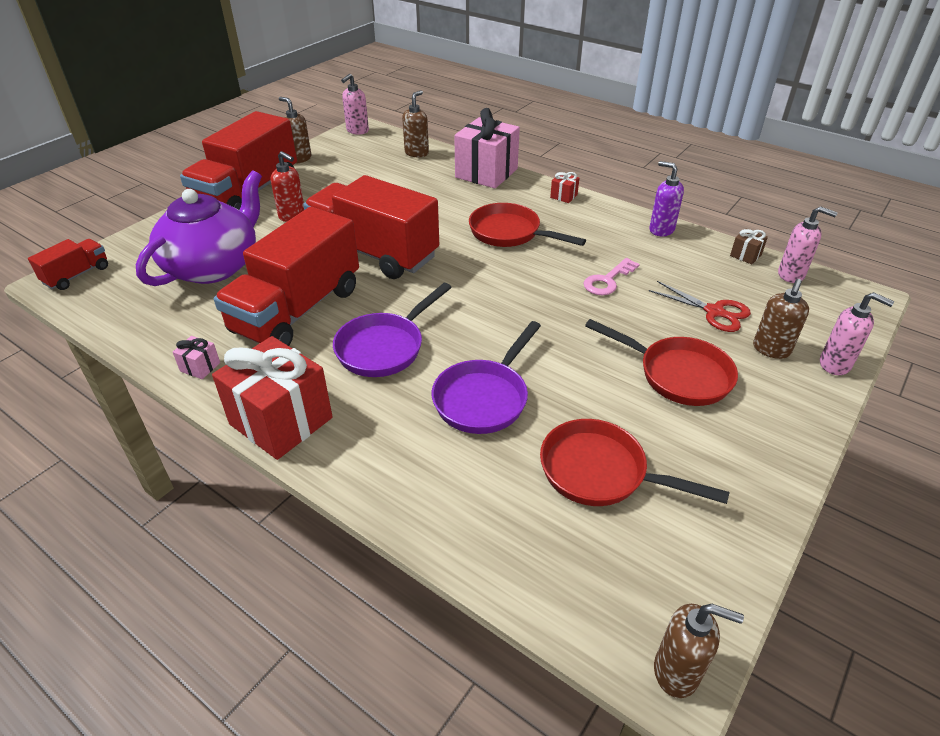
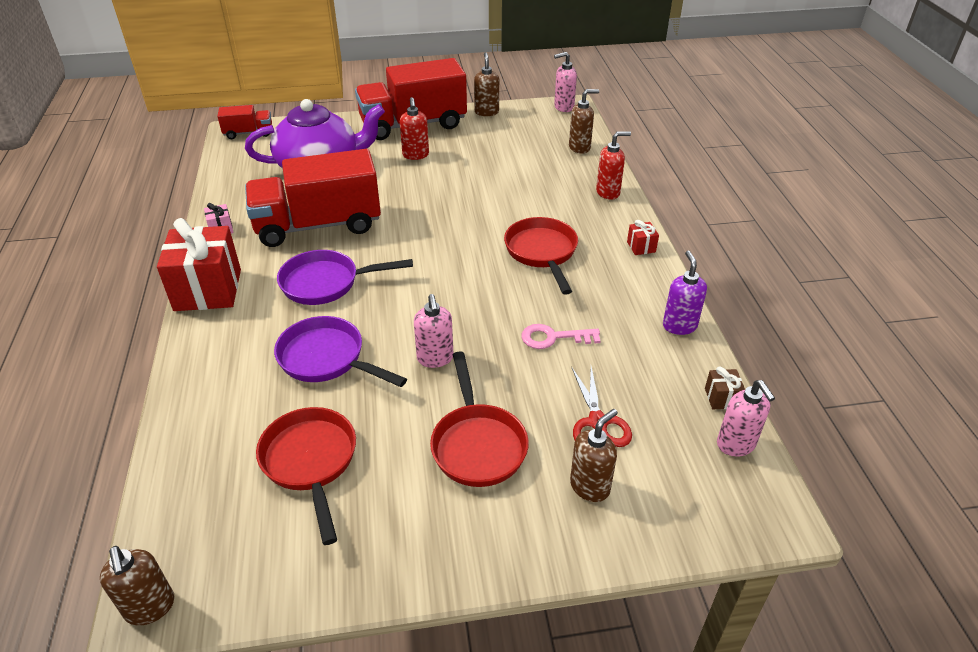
camera: 45 degrees right, 0 degrees up
red truck [303,175,439,279] -> none
purple pan [432,321,541,434] -> purple pan turned 45 degrees clockwise [274,316,407,387]
pink gift [454,108,520,188] -> red soap dispenser [596,131,631,200]
brown soap dispenser [753,279,809,359] -> brown soap dispenser turned 150 degrees clockwise [570,409,618,502]
pink soap dispenser [820,292,894,375] -> pink soap dispenser moved to [414,294,453,368]

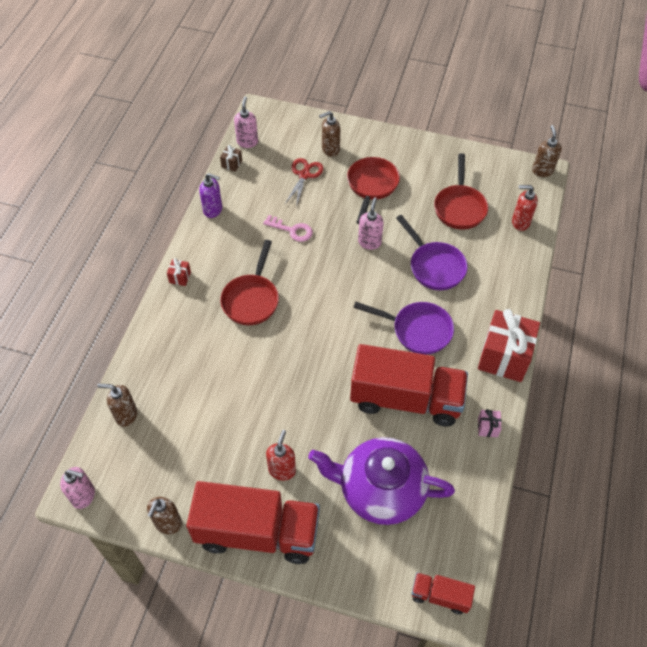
camera: 155 degrees left, 15 degrees up
red soap dispenser [596,131,631,200] -> red soap dispenser moved to [512,185,538,231]
purple soap dispenser [663,250,707,335] -> purple soap dispenser turned 90 degrees counterclockwise [199,173,222,218]

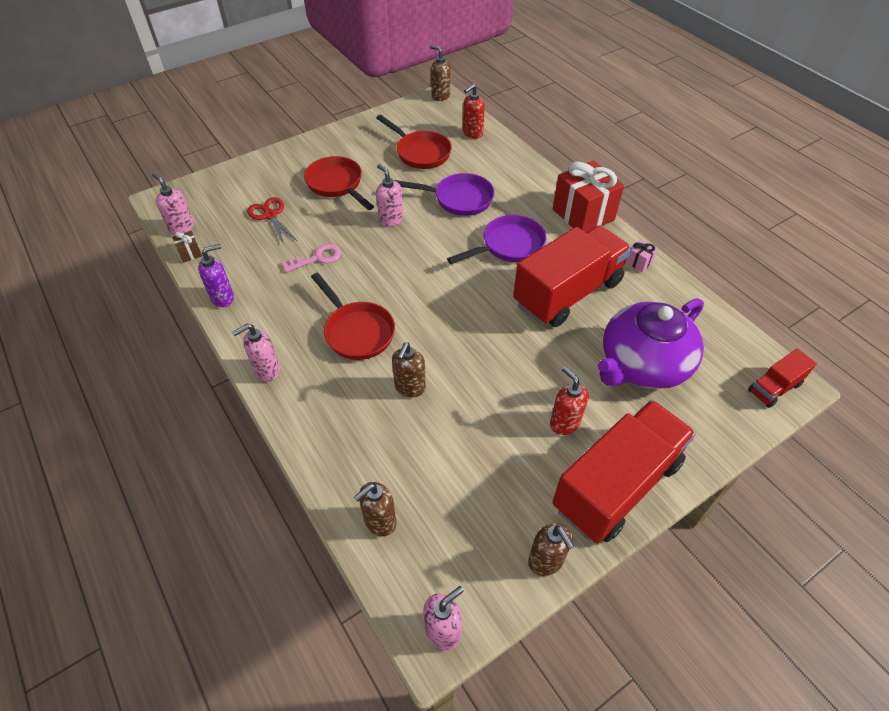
camera: 50 degrees left, 5 degrees down
red gift [167,258,191,286] -> pink soap dispenser [232,324,280,381]
brown soap dispenser [319,111,340,157] -> brown soap dispenser moved to [392,342,426,397]

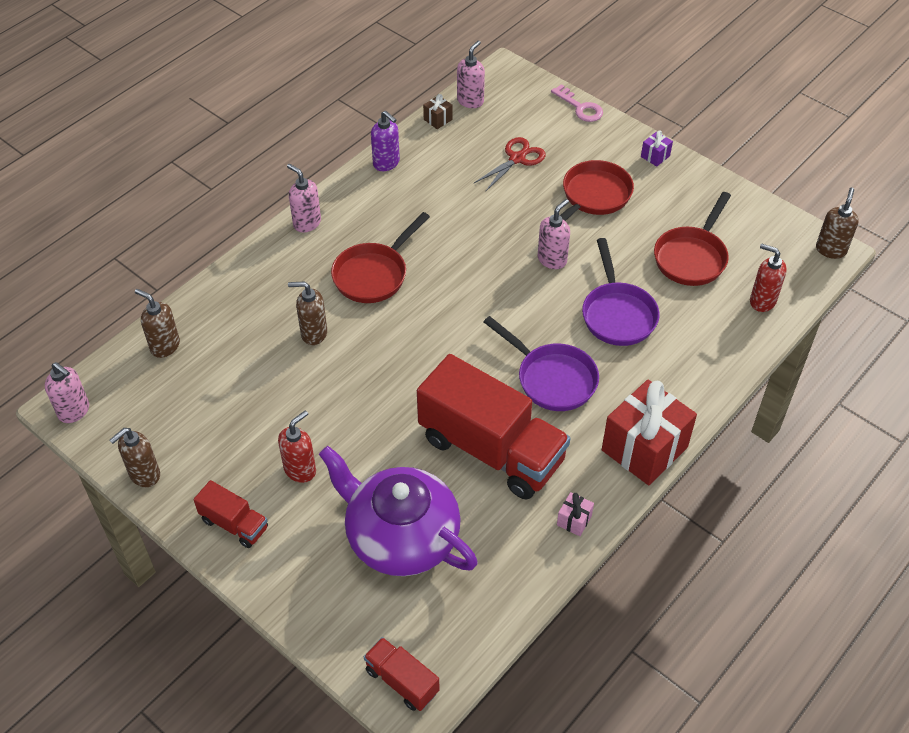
camera: 75 degrees right, 0 degrees up
pink key [281,244,341,273] -> pink key moved to [551,84,603,122]
red truck [552,400,696,544] -> red truck [194,480,268,548], size x0.46
none -> purple gift [641,131,673,166]

